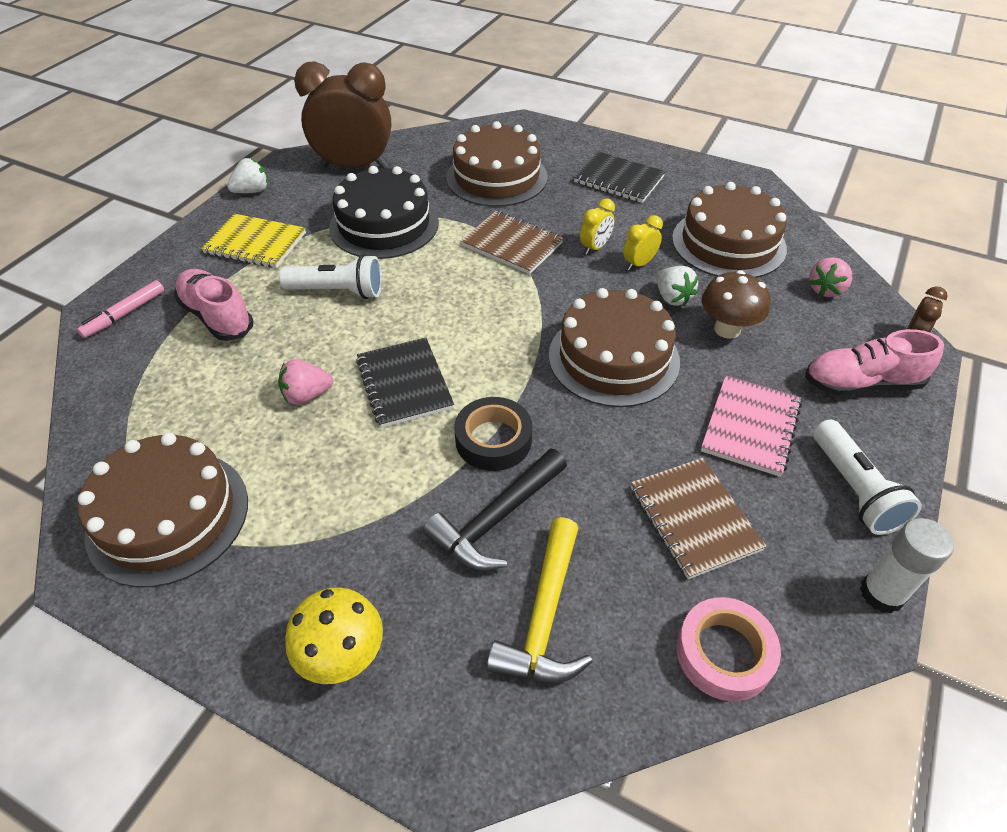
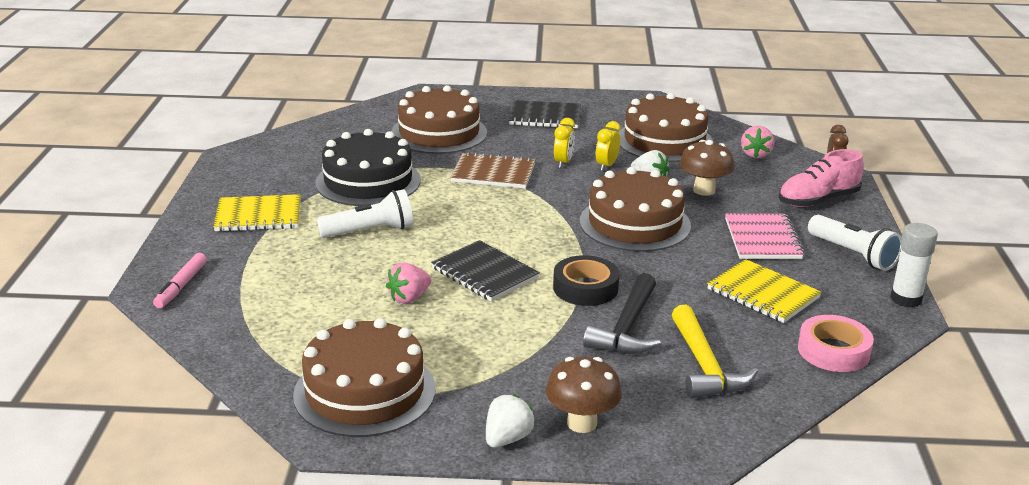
camera: 25 degrees left, 20 degrees down
pink shoe [174,269,253,341] -> none
white strawberry [227,158,268,193] -> white strawberry moved to [486,394,535,448]
yellow mushroom [285,587,383,684] -> brown mushroom [546,357,622,433]
brown clock [294,61,391,168] -> none
brown notebook [631,458,767,579] -> yellow notebook [707,259,821,323]

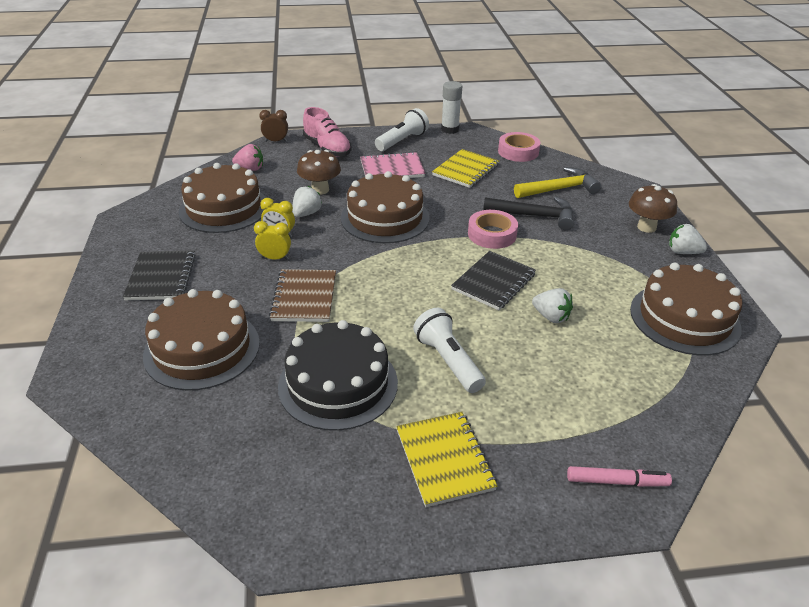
camera: 100 degrees left, 10 degrees up
pink strawberry [386,262,431,304] -> white strawberry [532,288,573,323]
black tape [553,255,619,306] -> pink tape [468,210,518,249]

